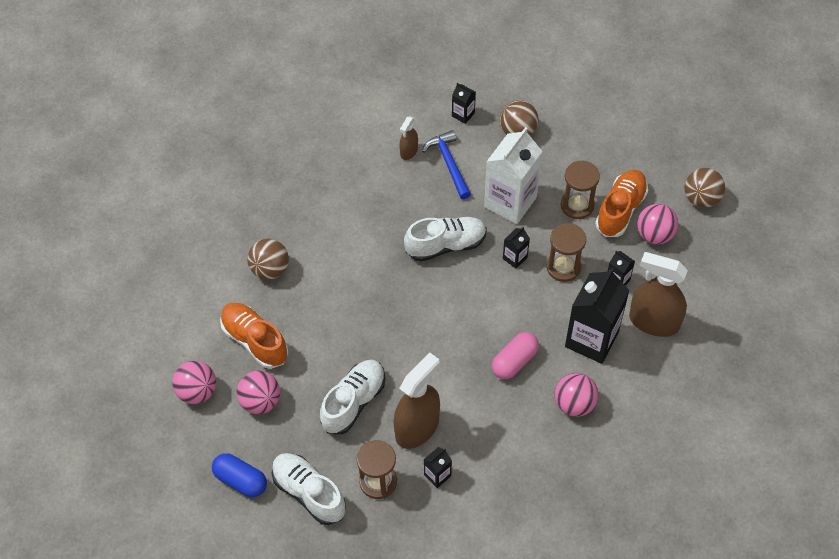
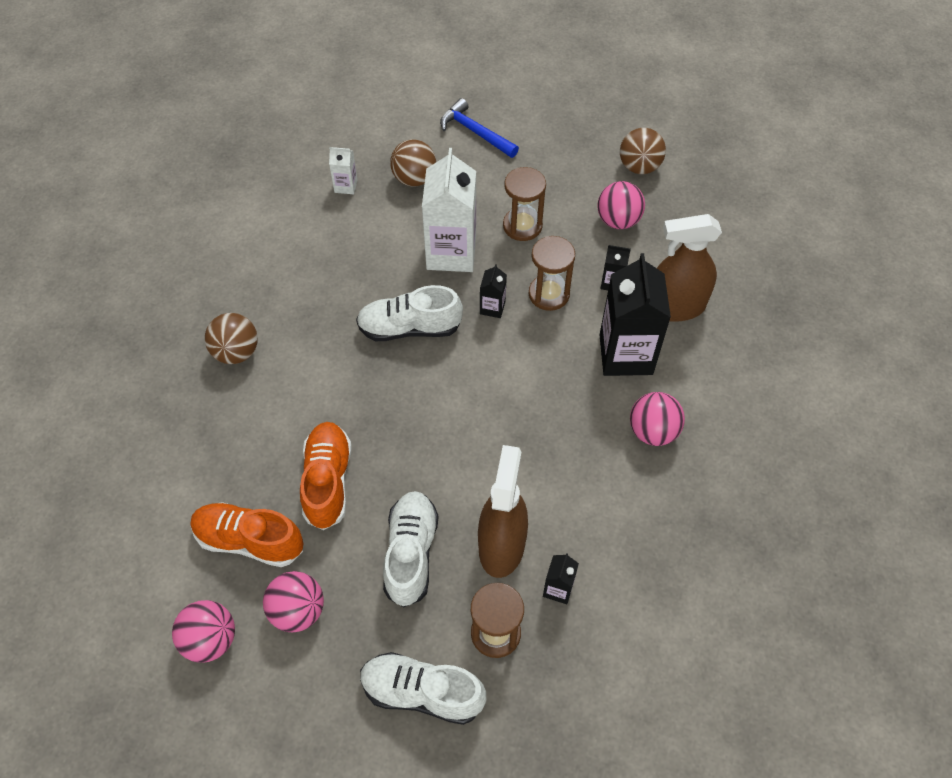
camera: 30 degrees left, 0 degrees up
blue capsule [212,453,267,497] -> none
brown ball [247,239,289,280] -> brown ball moved to [205,313,258,364]
brown spray bottle [399,116,418,160] -> none
white shoe [404,217,487,262] -> white shoe turned 135 degrees counterclockwise [356,285,463,341]
blue hammer [422,130,471,199] -> blue hammer moved to [440,98,519,158]
black carton [452,83,476,124] -> white carton [329,147,358,194]
pink capsule [492,332,539,379] -> none
orange shoe [595,170,648,237] -> orange shoe moved to [300,422,352,530]

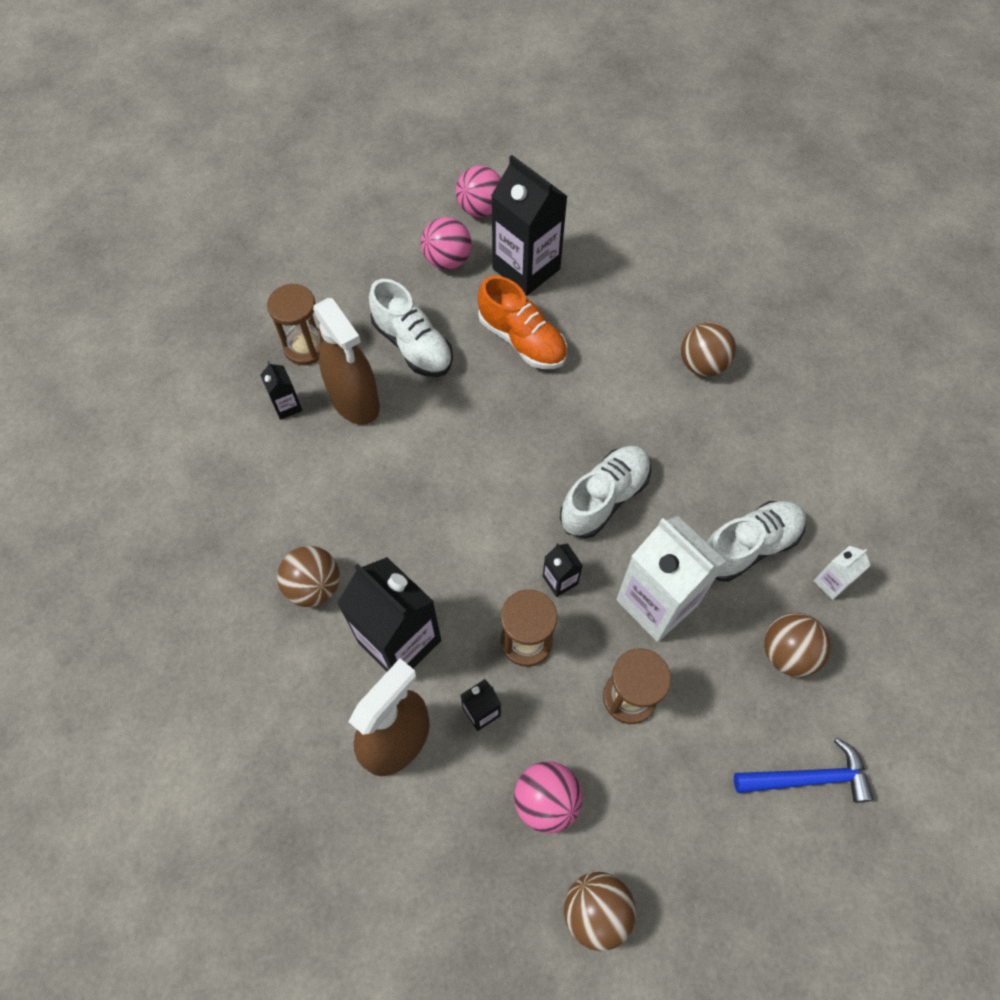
camera: 135 degrees right, 5 degrees up
orange shoe [190,502,303,567] -> black carton [491,155,567,296]
white shoe [360,652,487,725] -> white shoe moved to [706,501,806,582]
pink ball [630,392,685,446] -> brown ball [277,546,340,607]

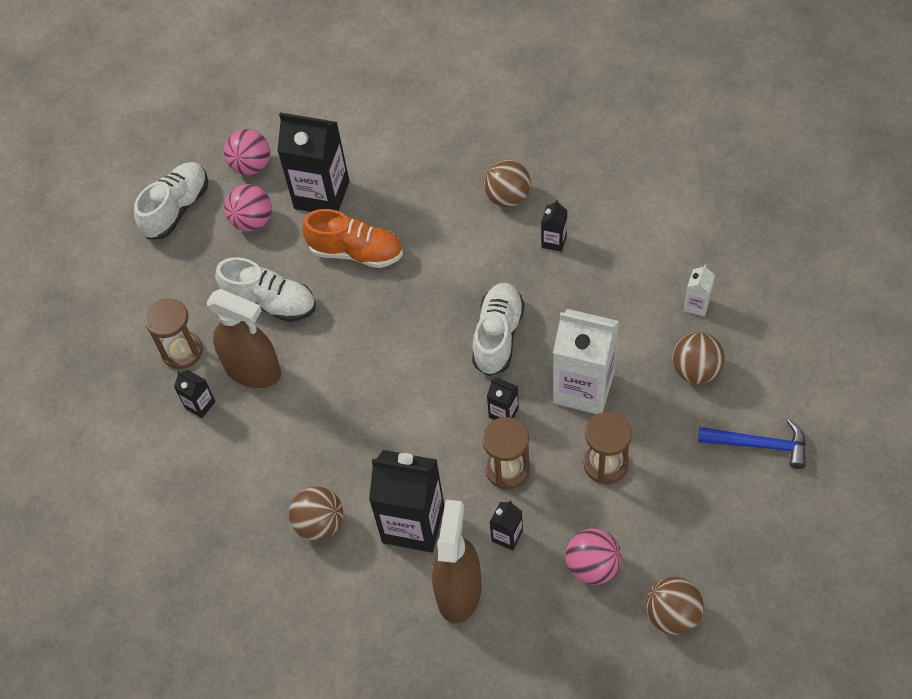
camera: 25 degrees left, 5 degrees down
white shoe [706,501,806,582] -> white shoe moved to [134,162,208,239]
blue hammer [734,738,874,803] -> blue hammer turned 45 degrees clockwise [698,419,806,469]
none -> black carton [541,200,567,252]

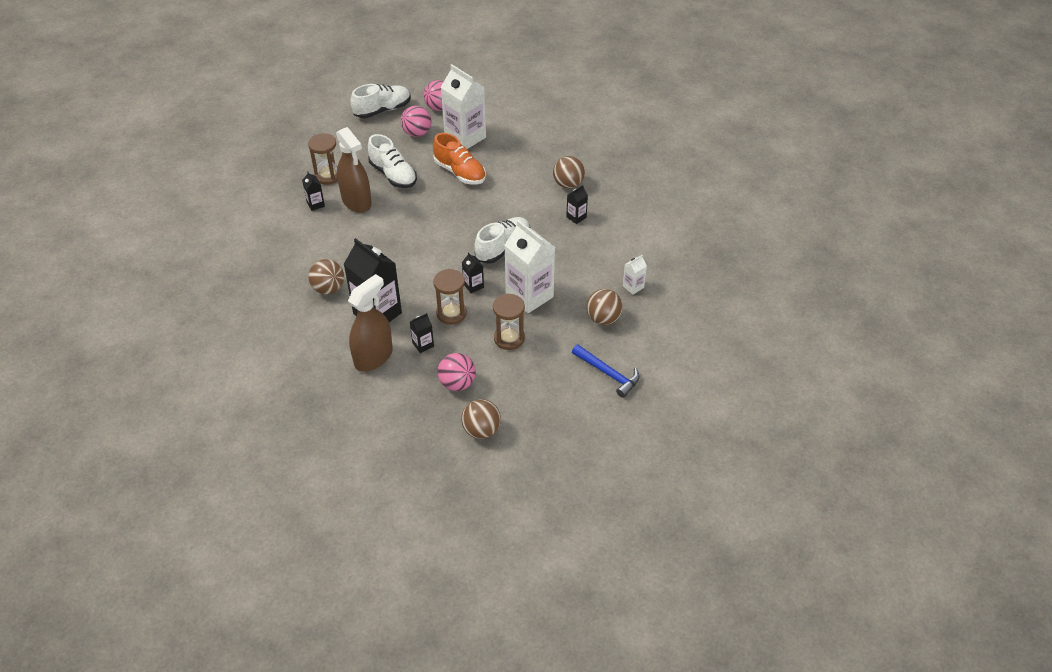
camera: 25 degrees right, 10 degrees down
black carton [277,112,350,212] -> white carton [441,64,486,149]

